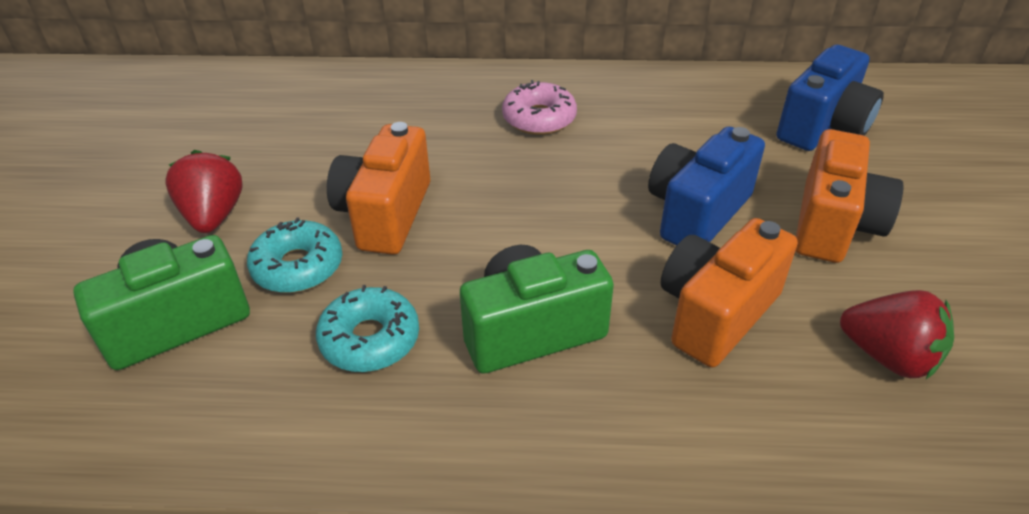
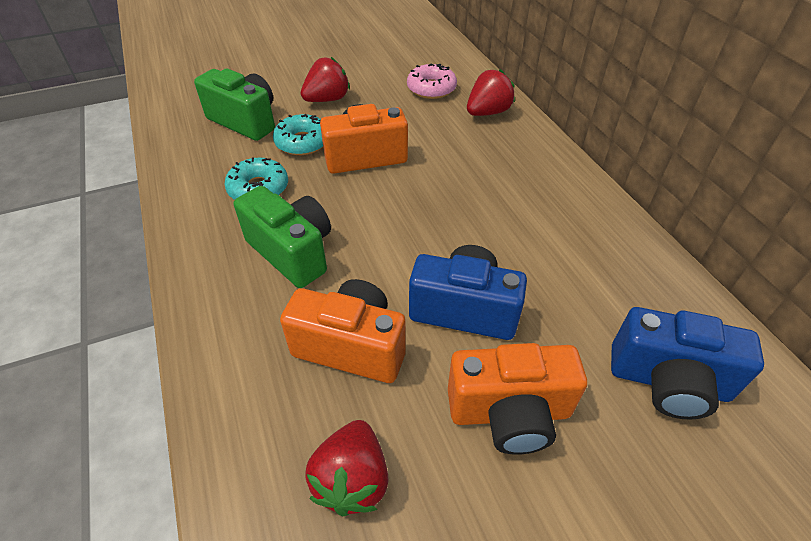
camera: 65 degrees right, 5 degrees up
pink donut [502,80,577,135] -> pink donut moved to [407,63,457,99]
none -> red strawberry [467,69,515,116]

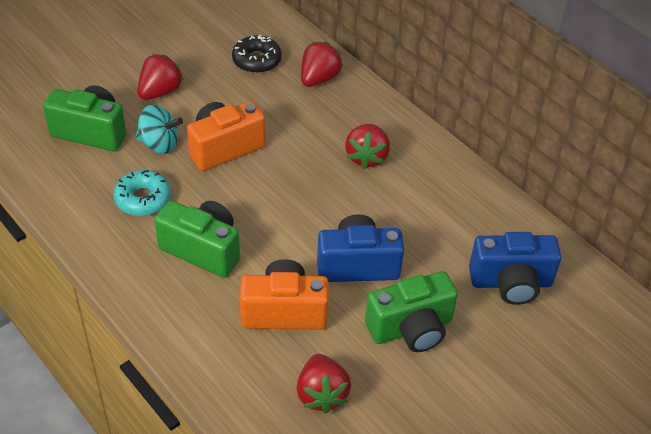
camera: 20 degrees left, 0 degrees up
turquoise donut [273,114,323,155] -> turquoise spinning top [135,104,183,154]
pink donut [407,63,457,99] -> black donut [232,35,282,73]
orange camera [448,343,587,455] -> green camera [365,271,458,352]
none -> red strawberry [345,124,390,169]

